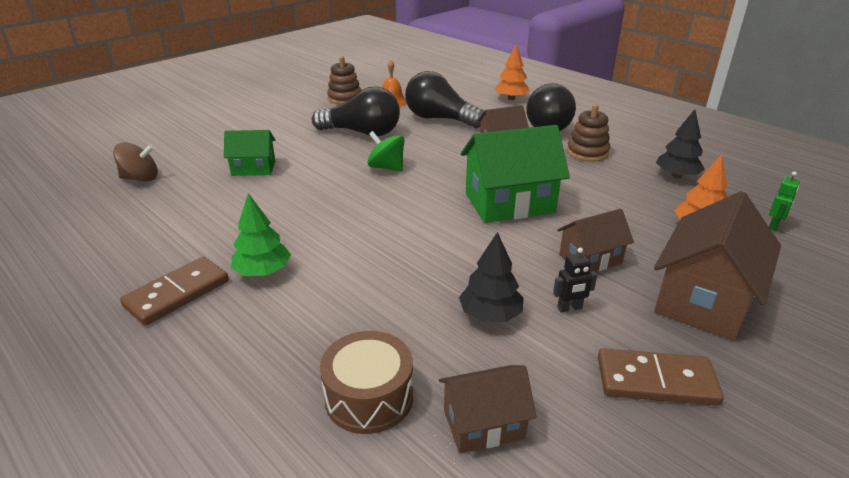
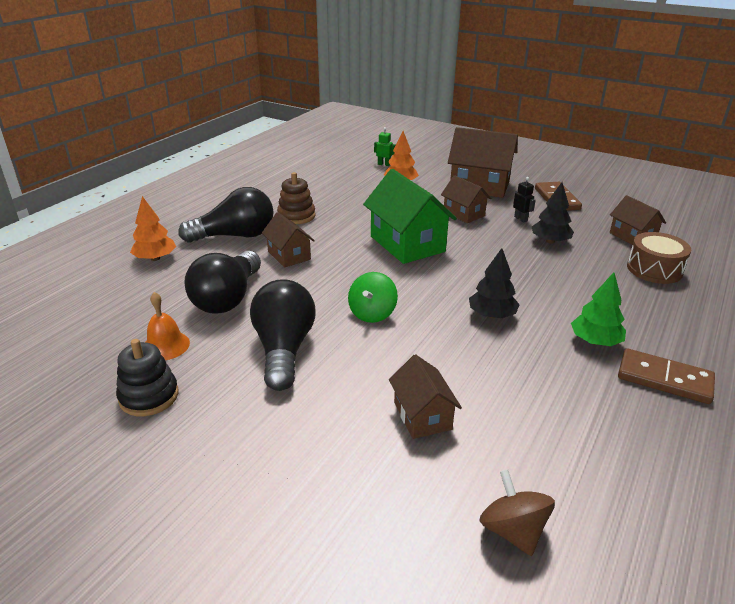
camera: 105 degrees left, 0 degrees up
green house [224,130,275,176] -> brown house [389,354,462,439]
brown stacking toy [327,56,361,104] -> black stacking toy [116,339,178,416]
black tree [656,110,705,178] -> black tree moved to [469,248,520,318]

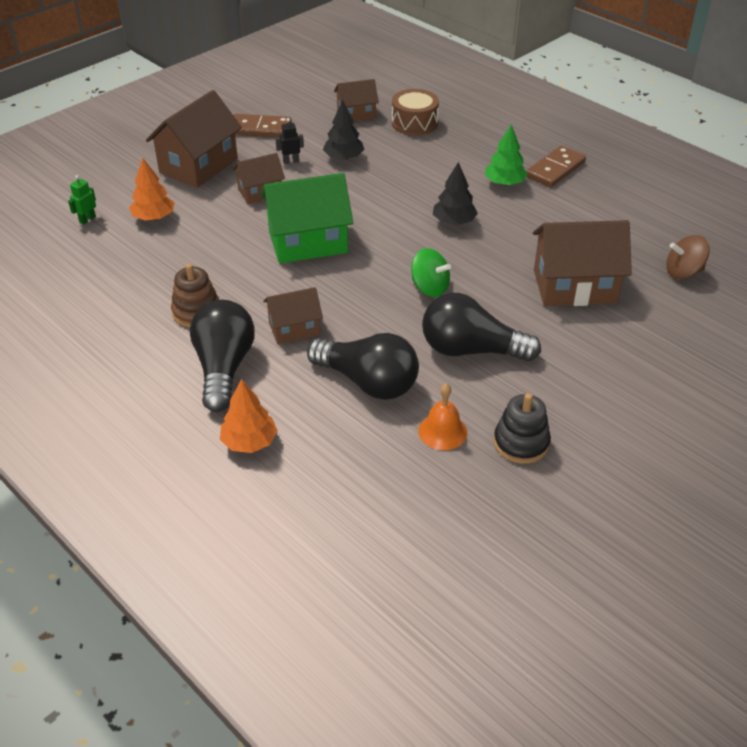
camera: 75 degrees left, 10 degrees up
brown house [389,354,462,439] -> brown house [533,220,632,306], size x1.75

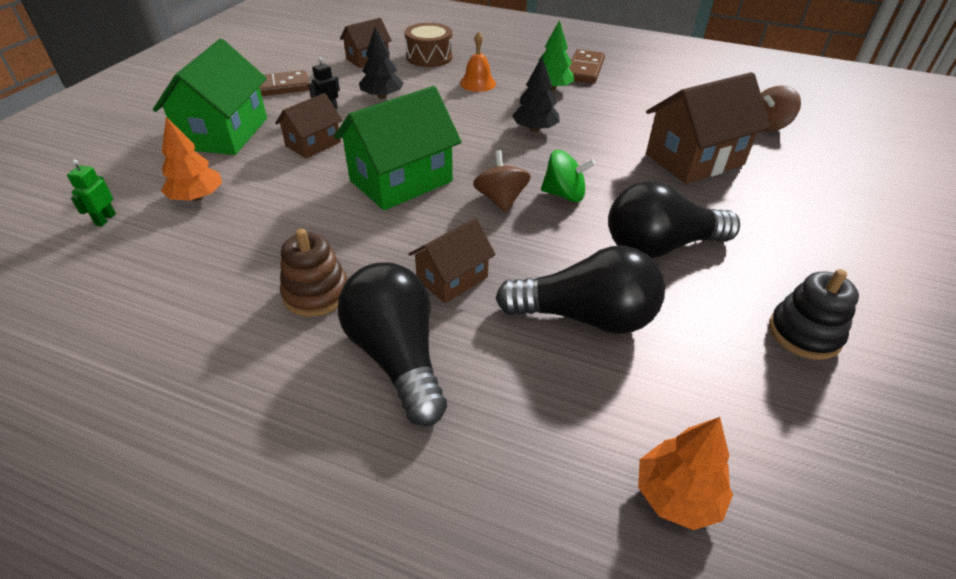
camera: 25 degrees left, 0 degrees up
brown house [146,90,242,188] -> green house [153,39,267,155]
orange tree [220,379,278,453] -> orange tree moved to [638,417,733,530]
orange bell [419,383,467,450] -> orange bell moved to [460,32,496,92]
none -> brown spinning top [473,150,531,213]

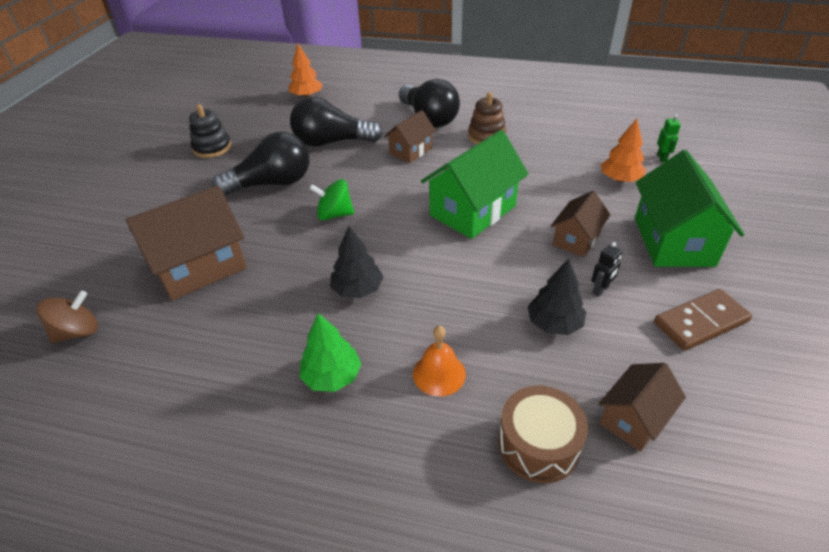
camera: 175 degrees right, 0 degrees up
brown spinning top [473,150,531,213] -> none
brown domino [568,49,605,84] -> none

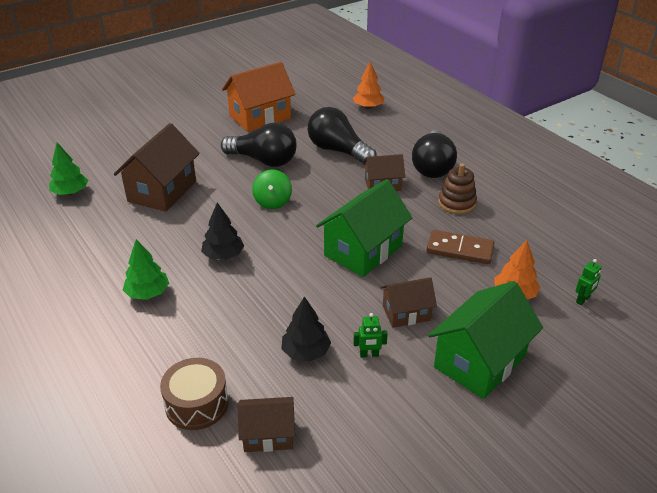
camera: 40 degrees right, 5 degrees down
brown spinning top [36,291,98,343] -> green tree [49,142,88,195]
brown house [126,185,247,300] -> brown house turned 75 degrees counterclockwise [114,123,200,212]
black stacking toy [189,104,231,158] -> orange house [222,62,295,132]
green spinning top [309,179,354,221] -> green spinning top turned 135 degrees counterclockwise [252,170,292,209]
orange bell [413,326,466,397] -> none
green house [421,130,528,239] -> green house turned 45 degrees counterclockwise [316,179,412,277]
black robot [591,242,622,297] -> green robot [353,313,388,358]
brown domino [654,289,752,351] -> brown domino moved to [426,230,494,264]

